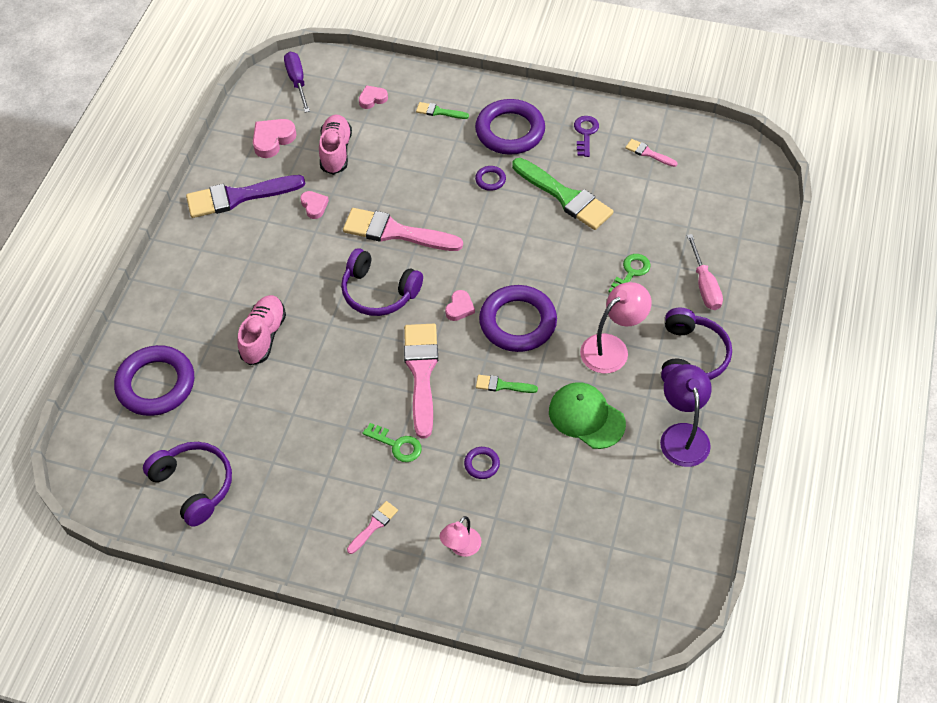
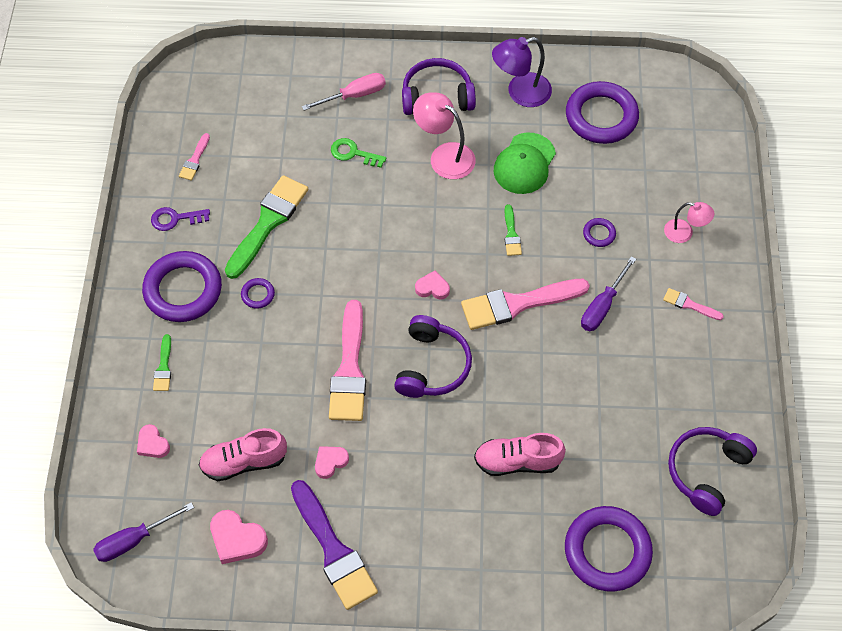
camera: 105 degrees left, 5 degrees up
green key [363,423,422,462] -> purple screwdriver [581,256,636,331]
purple ring [479,285,557,352] -> purple ring moved to [566,81,639,144]

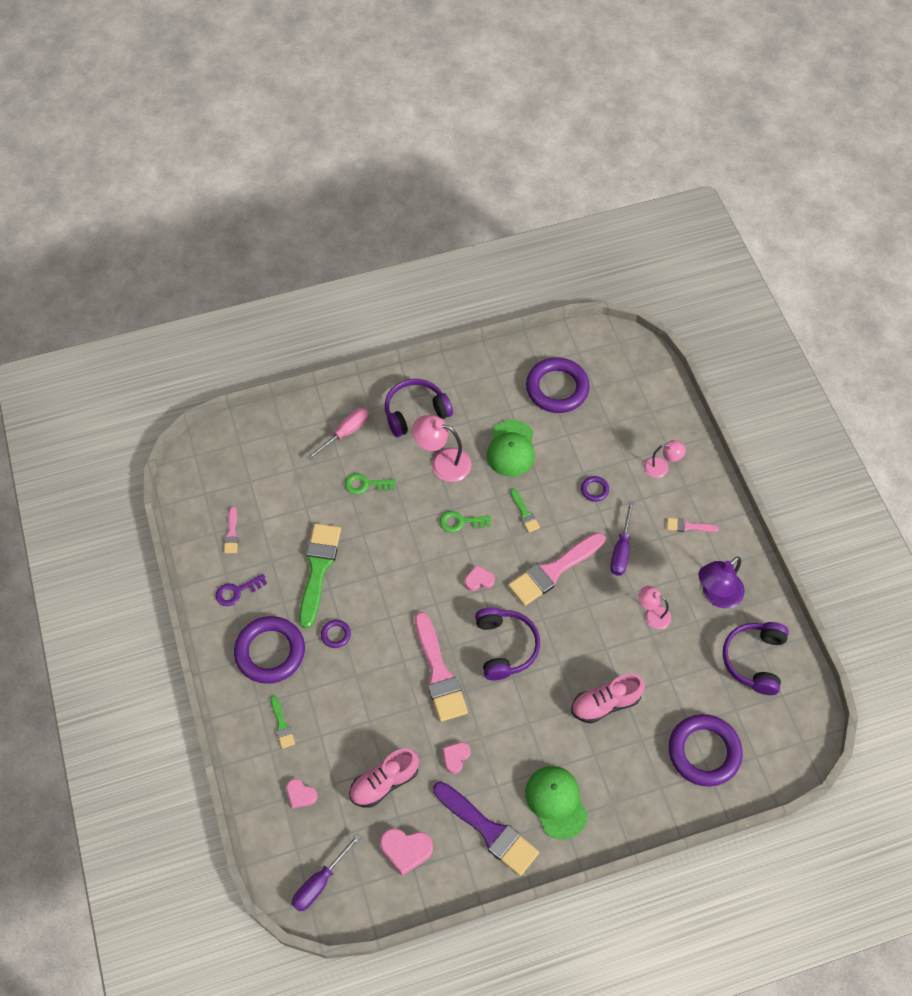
camera: 20 degrees left, 0 degrees up
purple lamp [492,37,552,107] -> purple lamp moved to [699,556,745,608]
none -> green key [440,511,491,533]
none -> green cap [525,766,588,839]
none -> pink lamp [639,586,671,629]

